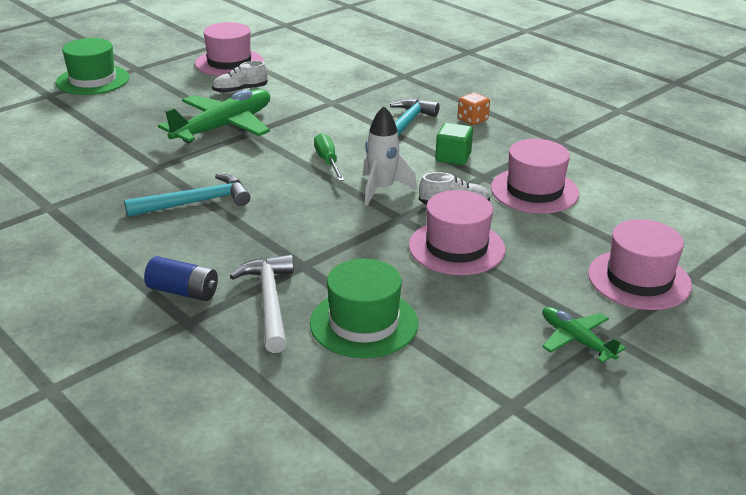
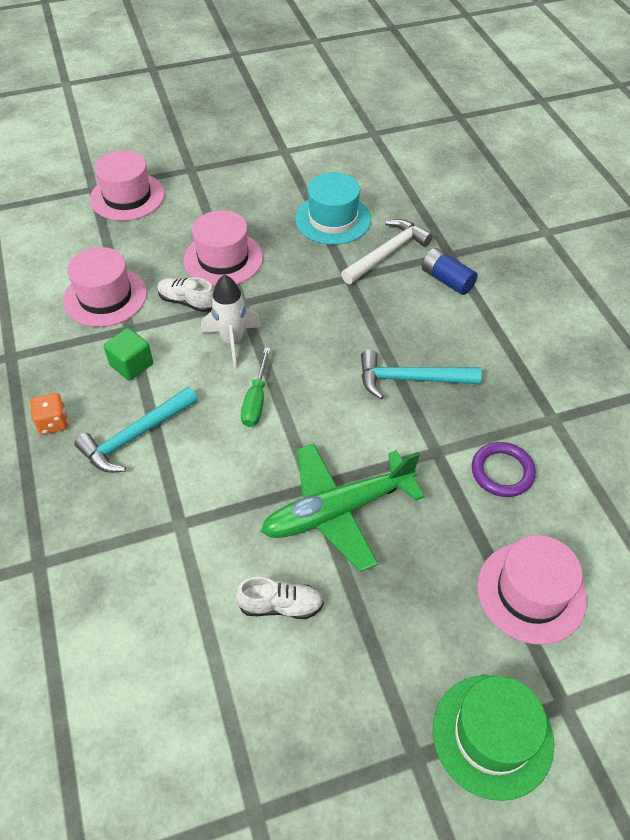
camera: 155 degrees left, 20 degrees up
pink hat [195,22,264,76] -> pink hat moved to [477,535,587,644]
white hammer [230,255,294,353] -> white hammer turned 150 degrees counterclockwise [341,219,433,284]
green hat [310,259,418,358] -> turquoise hat [295,172,371,245]
green plane [542,307,626,363] -> none
none -> purple ring [472,442,536,497]

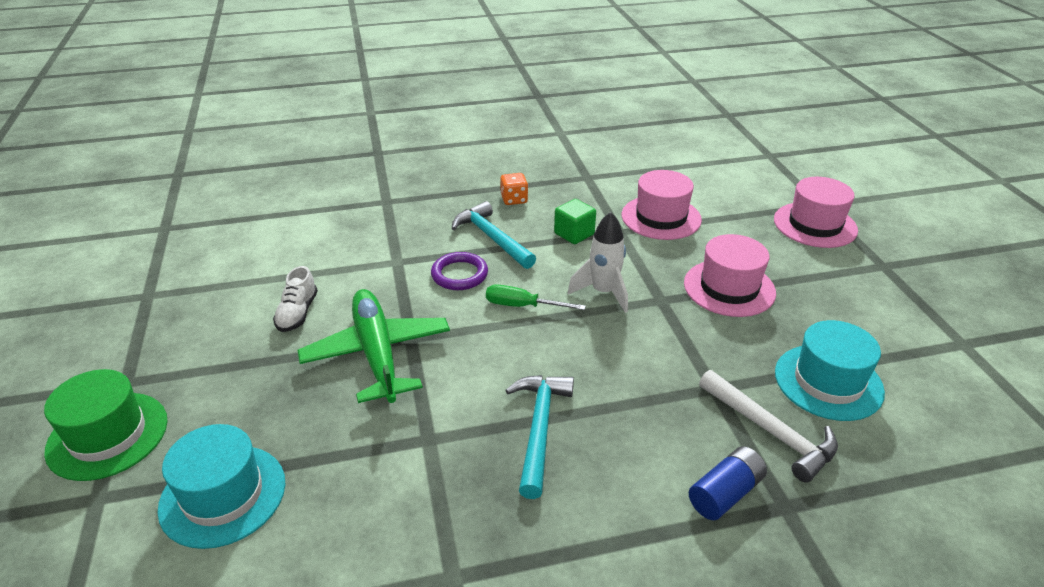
camera: 95 degrees right, 15 degrees down
white shoe [157,277,214,312] -> none
purple ring [472,442,536,497] -> purple ring moved to [431,252,488,290]
pink hat [477,535,587,644] -> turquoise hat [157,424,285,549]

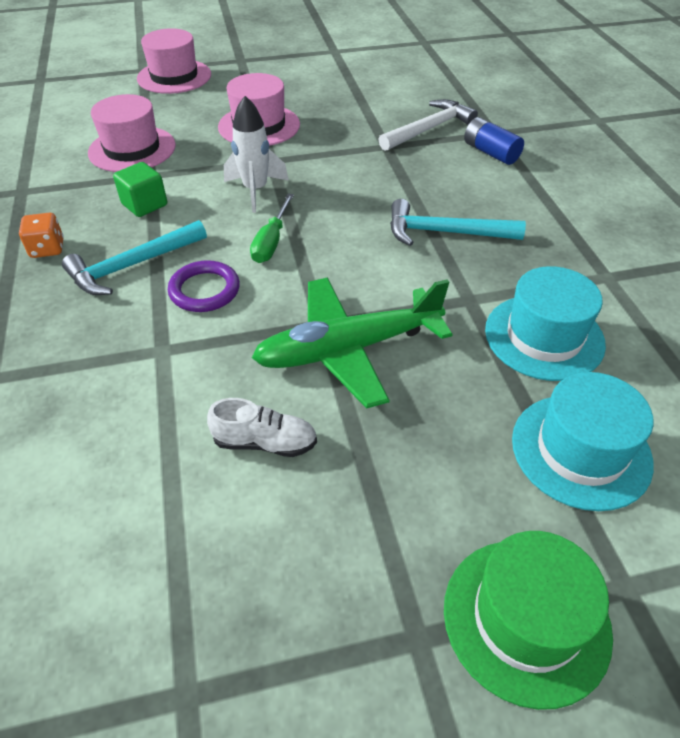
camera: 90 degrees left, 10 degrees up
turquoise hat [775,320,885,421] -> turquoise hat moved to [485,266,606,381]

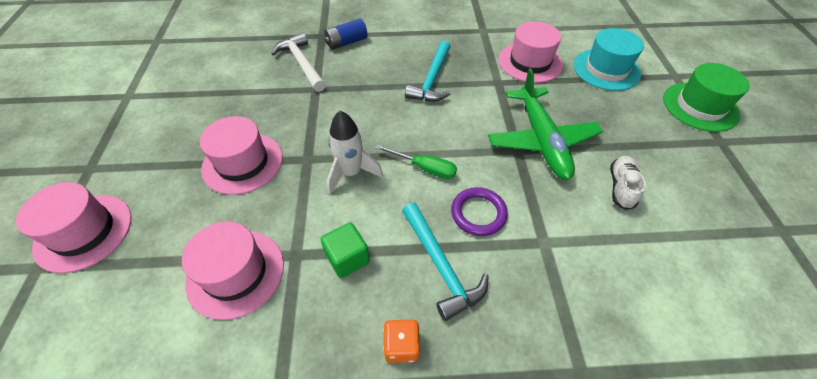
camera: 80 degrees left, 5 degrees up
turquoise hat [485,266,606,381] -> pink hat [498,22,563,83]

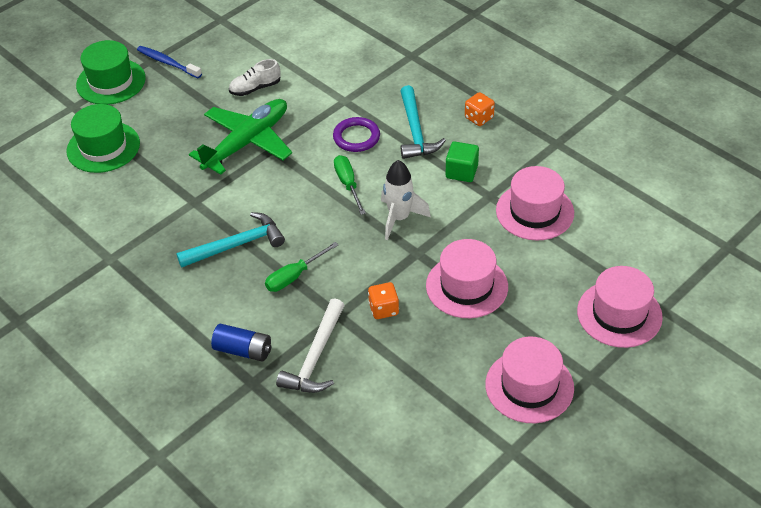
camera: 130 degrees left, 5 degrees down
turquoise hammer [402,203,489,321] -> turquoise hammer turned 150 degrees clockwise [400,85,446,159]
pink hat [498,22,563,83] -> pink hat moved to [485,337,574,423]
turquoise hat [573,28,644,91] -> green hat [66,104,140,173]
none -> blue toothbrush [137,46,202,78]
none -> green screwdriver [265,242,338,292]
none -> orange dice [368,282,399,319]

